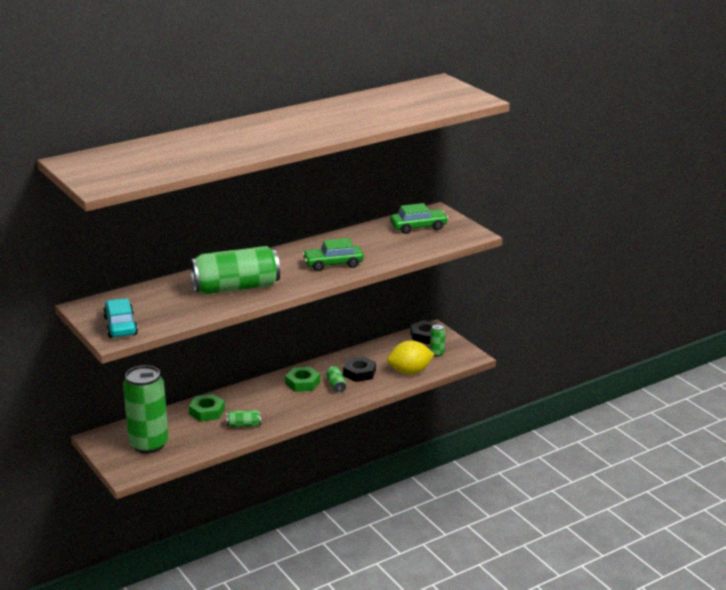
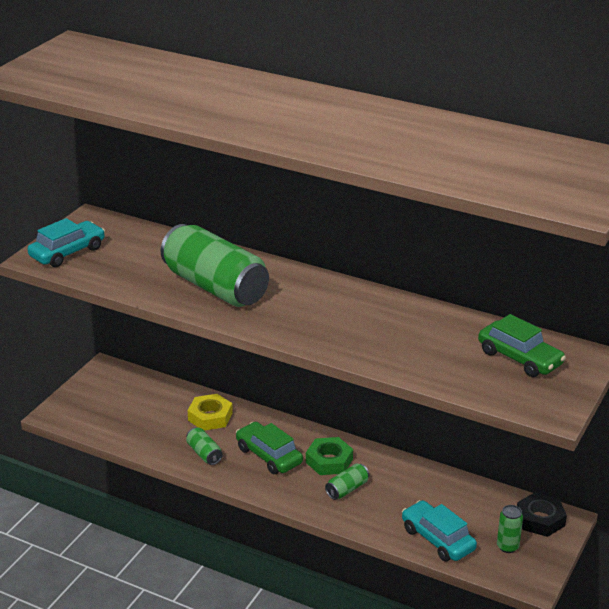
camera: 60 degrees right, 5 degrees up
green can [123,365,168,454] -> none
green nut [189,394,225,422] -> yellow nut [188,394,233,431]
green car [302,238,364,271] -> green car moved to [236,422,303,474]
black nut [343,356,376,382] -> none
yellow lemon [387,340,435,374] -> turquoise car [402,500,477,562]

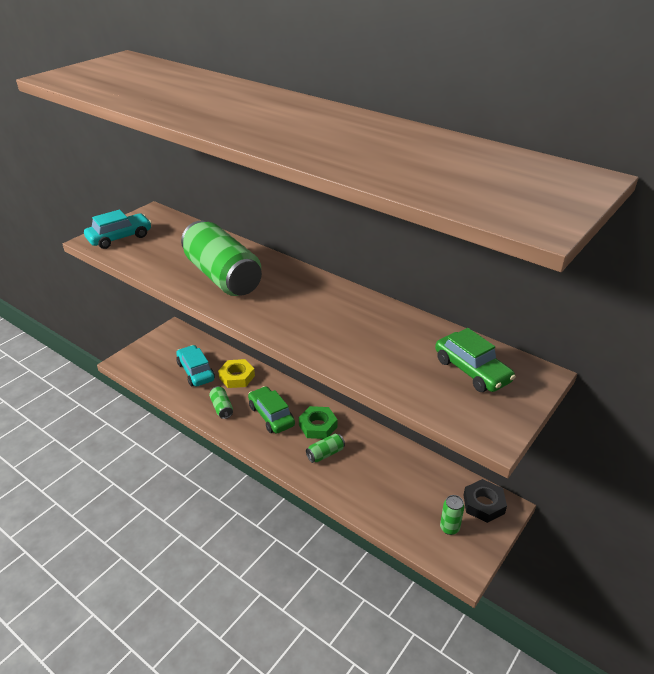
camera: 10 degrees right, 5 degrees up
turquoise car [402,500,477,562] -> turquoise car moved to [176,345,215,387]

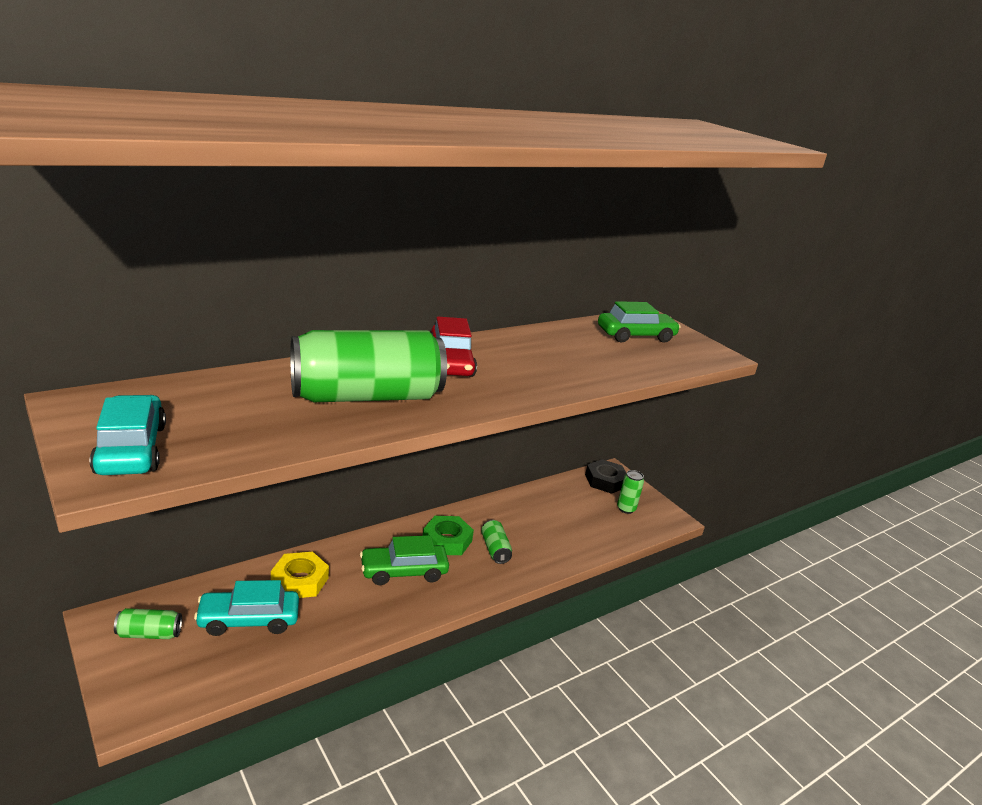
camera: 75 degrees left, 10 degrees down
green can [209,386,233,419] -> green can moved to [114,608,182,639]
none -> red car [431,317,477,377]

